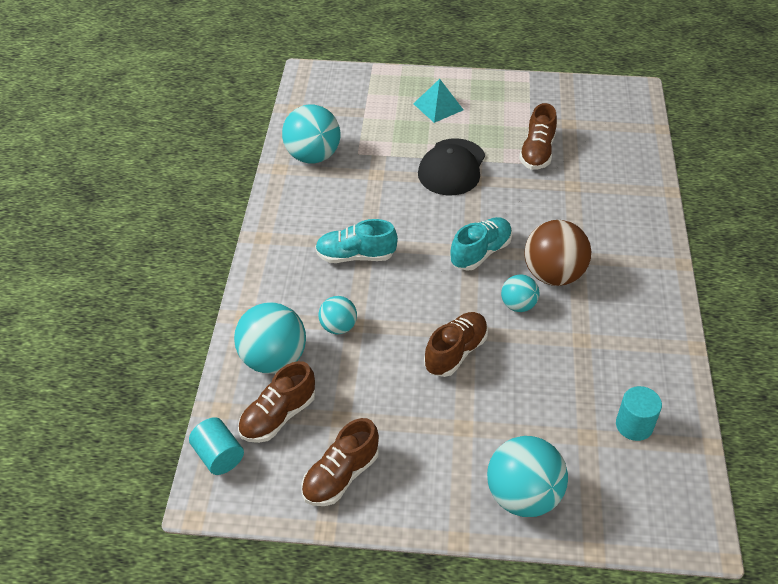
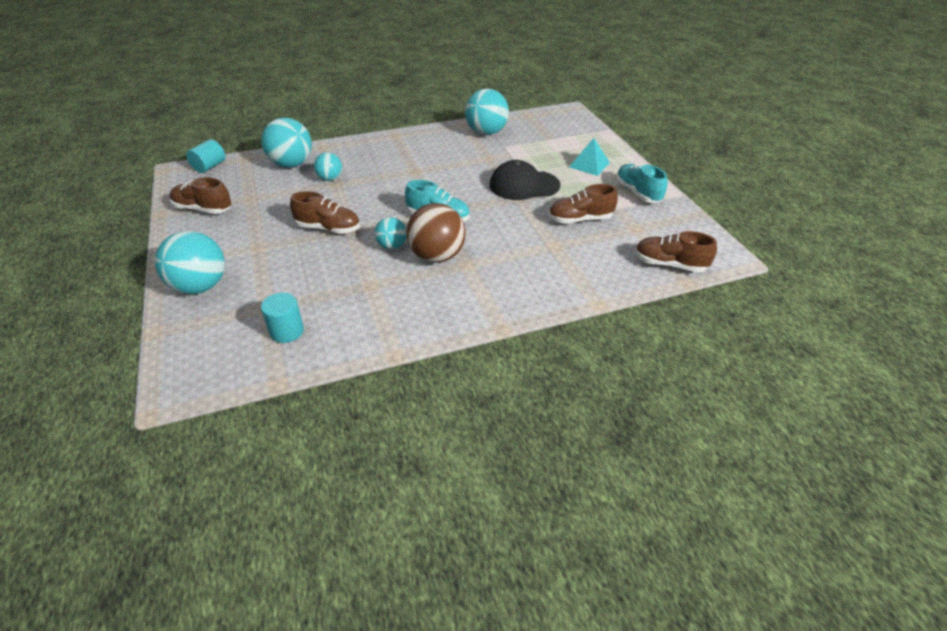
camera: 65 degrees right, 5 degrees down
brown shoe [238,361,315,443] -> brown shoe moved to [635,231,717,272]
turquoise shoe [315,219,398,263] -> turquoise shoe moved to [616,164,667,203]

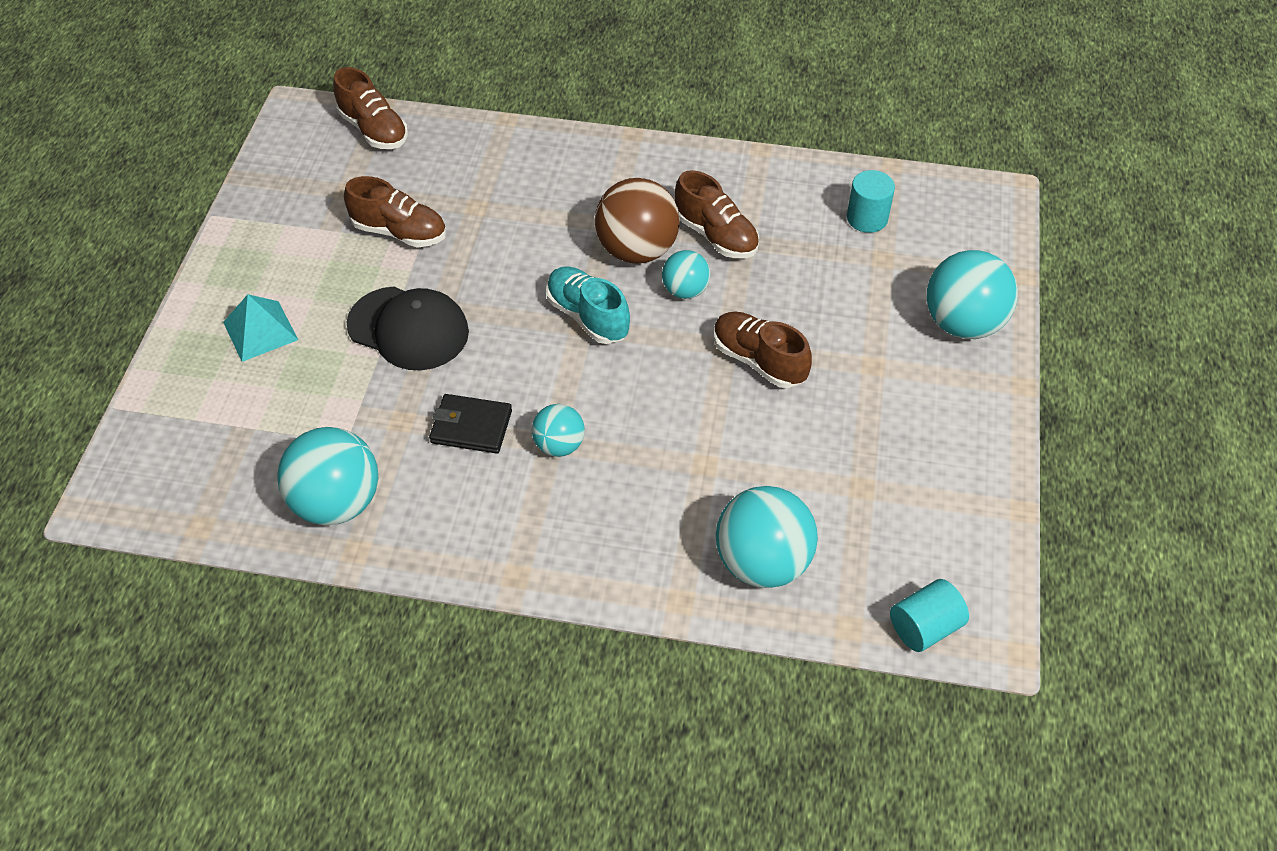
camera: 150 degrees left, 10 degrees up
brown shoe [170,177,231,214] -> brown shoe moved to [675,170,759,258]
turquoise ball [314,152,342,181] -> turquoise ball moved to [532,404,585,457]
turquoise shoe [616,164,667,203] -> none
none -> black wallet [429,394,512,454]

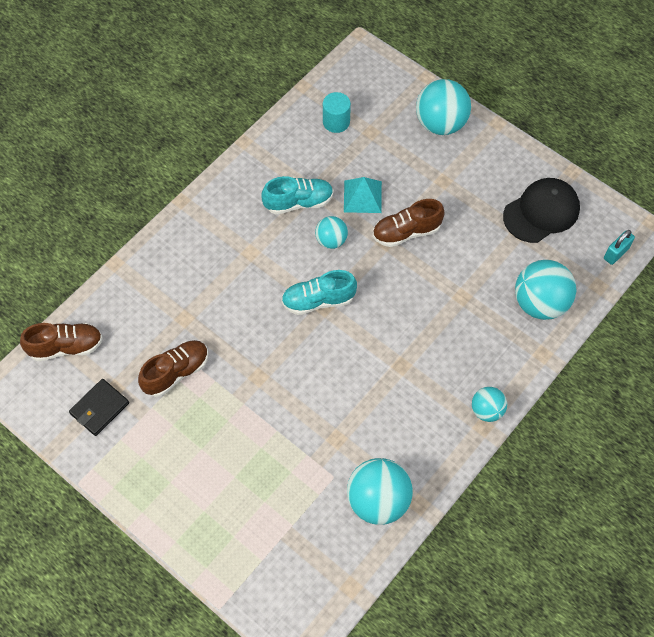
camera: 60 degrees left, 10 degrees up
turquoise pyramid [223,294,298,362] -> turquoise pyramid moved to [344,177,382,213]
black cap [346,286,469,370] -> black cap moved to [503,178,580,243]
black wallet [429,394,512,454] -> black wallet moved to [69,379,129,436]
turquoise ball [532,404,585,457] -> turquoise ball moved to [472,387,507,422]
brown ball [595,178,680,264] -> none
brown shoe [675,170,759,258] -> turquoise shoe [262,176,333,214]
turquoise cylinder [890,579,969,652] -> turquoise padlock [604,230,635,265]

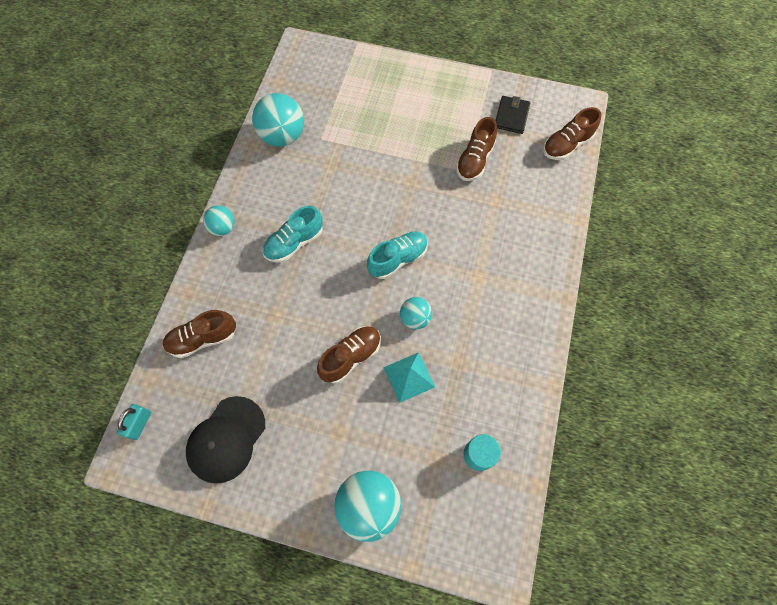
camera: 155 degrees right, 5 degrees up
turquoise shoe [262,176,333,214] -> turquoise shoe moved to [263,206,323,263]
turquoise ball [515,260,576,320] -> brown shoe [163,310,236,358]

